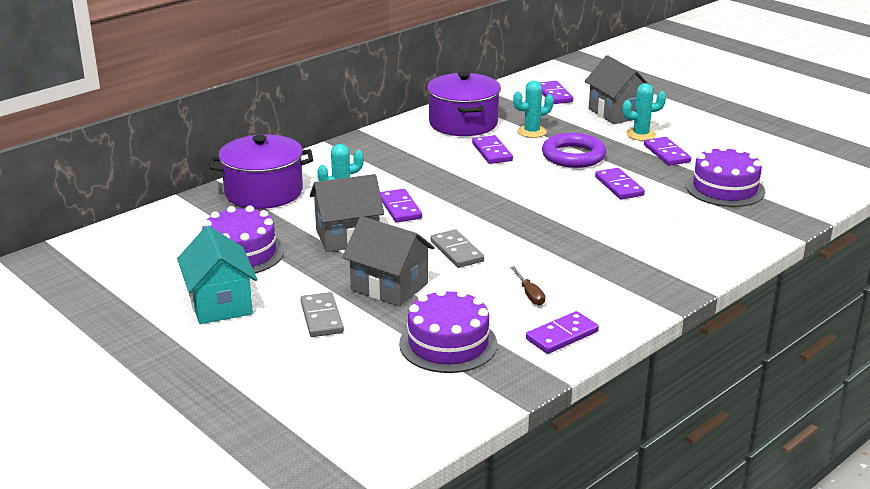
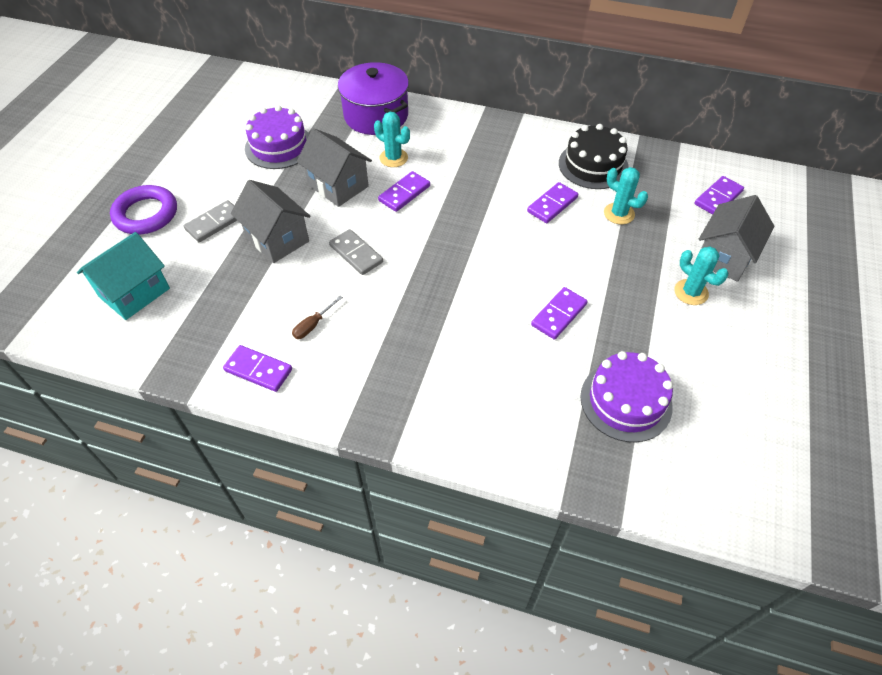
camera: 60 degrees right, 25 degrees up
turquoise house [177,226,257,324] -> turquoise house moved to [77,232,170,320]
grey house [342,216,435,307] -> grey house turned 45 degrees counterclockwise [231,180,311,263]
purple cake [399,288,497,373] -> none
purple pot [427,71,501,136] -> black cake [559,124,629,189]
grey domino [430,229,484,268] -> grey domino turned 75 degrees counterclockwise [329,229,383,275]
purple ring [542,133,606,168] -> purple ring moved to [110,185,177,235]
purple domino [644,137,691,166] -> none

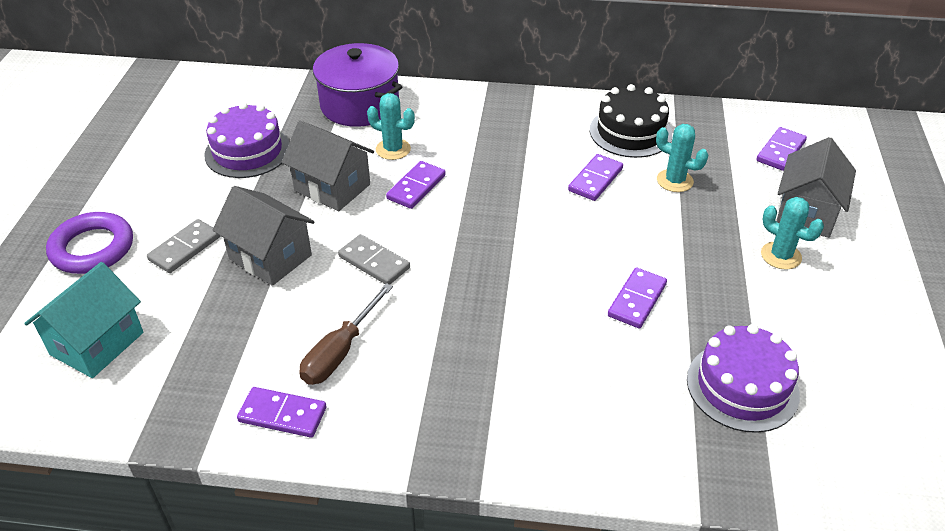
camera: 10 degrees left, 10 degrees down
brown screwdriver [292,296,343,339] -> brown screwdriver [299,283,393,385], size x1.74

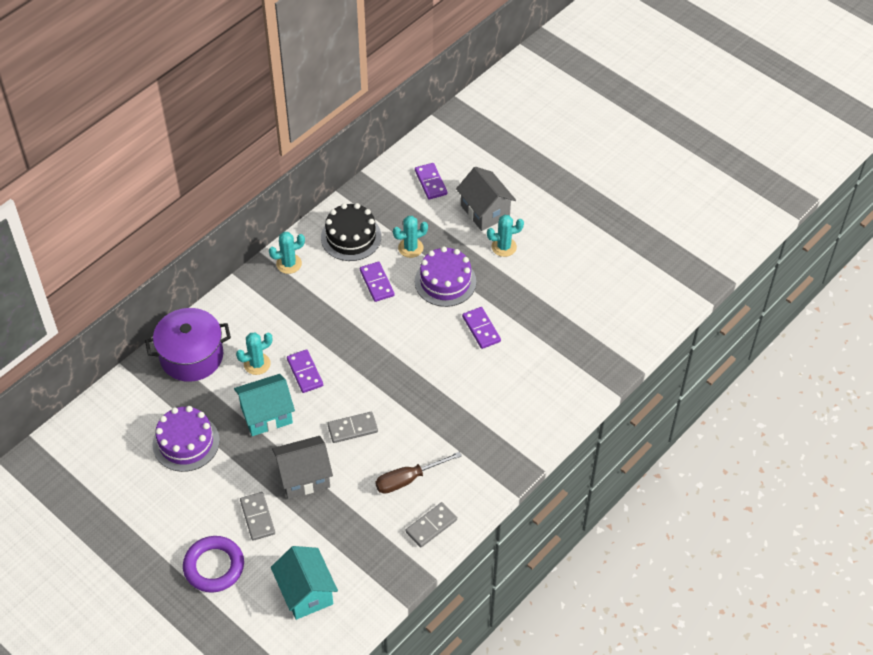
camera: 55 degrees left, 10 degrees up
purple domino [237,387,327,437] -> grey domino [406,502,457,548]
grey house [281,121,374,211] -> turquoise house [234,374,295,436]
brown screwdriver [299,283,393,385] -> brown screwdriver turned 90 degrees clockwise [375,452,462,494]
purple cake [687,324,800,433] -> purple cake moved to [415,247,476,307]
none -> turquoise cactus [269,232,305,274]

